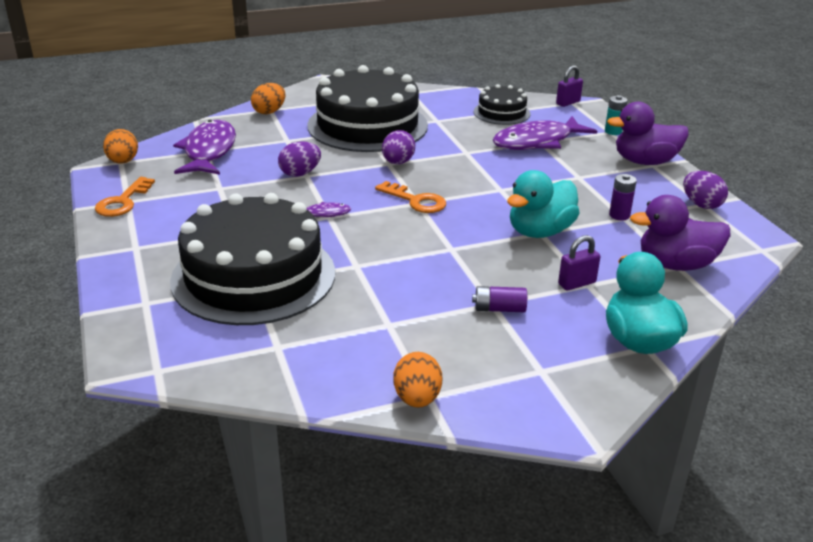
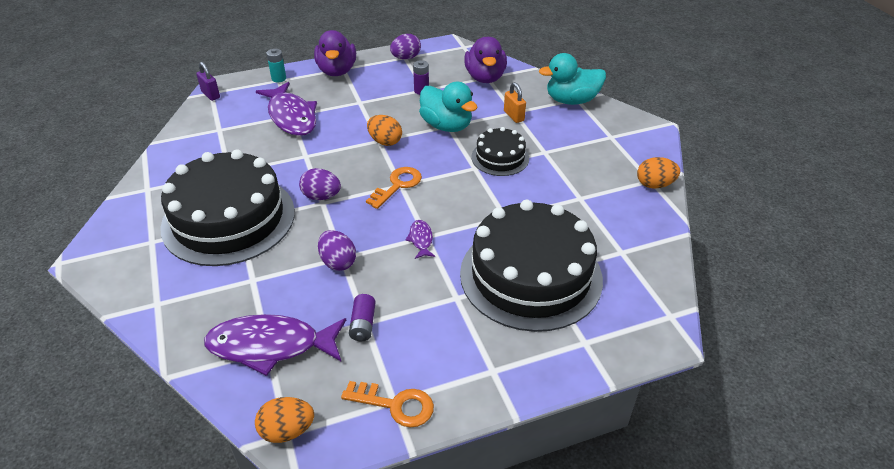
camera: 90 degrees left, 10 degrees up
orange egg [251,83,285,114] -> orange egg moved to [367,115,402,146]
purple battery [472,286,527,312] -> purple battery moved to [349,294,376,341]
black cake [474,84,531,125] -> black cake moved to [471,127,529,176]
purple padlock [558,235,601,290] -> orange padlock [504,82,526,123]

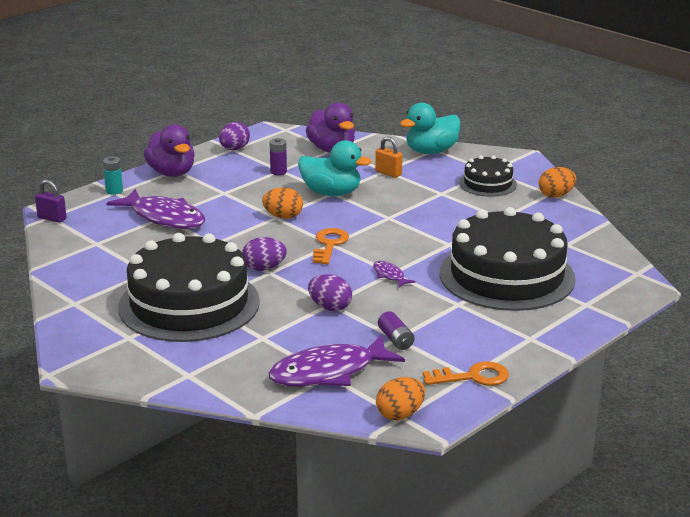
camera: 25 degrees left, 15 degrees down
black cake [471,127,529,176] -> black cake moved to [459,155,517,197]

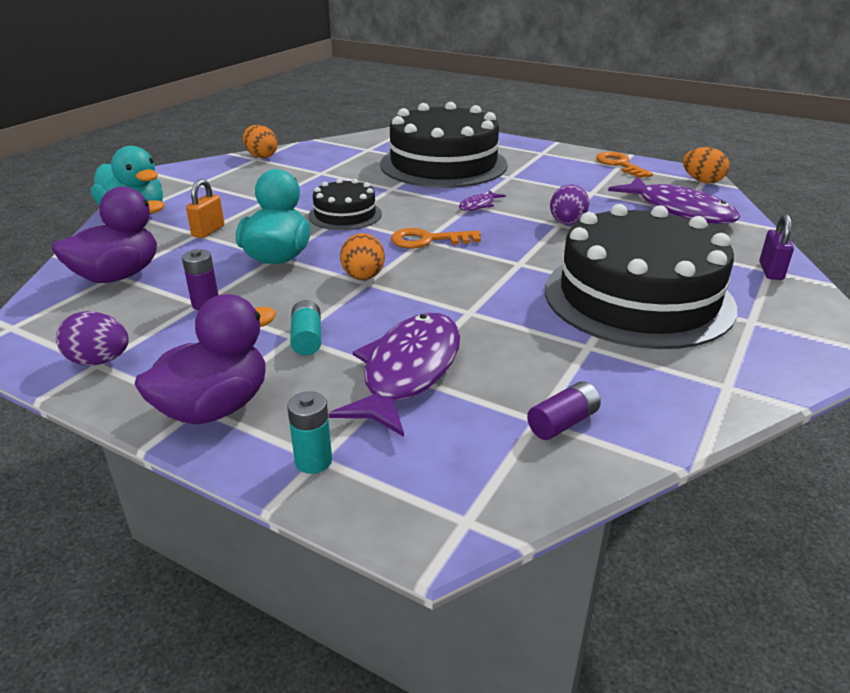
camera: 105 degrees left, 5 degrees up
purple padlock [35,180,67,223] -> purple padlock moved to [759,214,794,280]
purple egg [242,237,287,271] -> none
purple battery [378,311,415,350] -> purple battery moved to [527,381,601,440]
black cake [459,155,517,197] -> black cake moved to [308,178,382,230]
none -> turquoise battery [290,300,321,355]

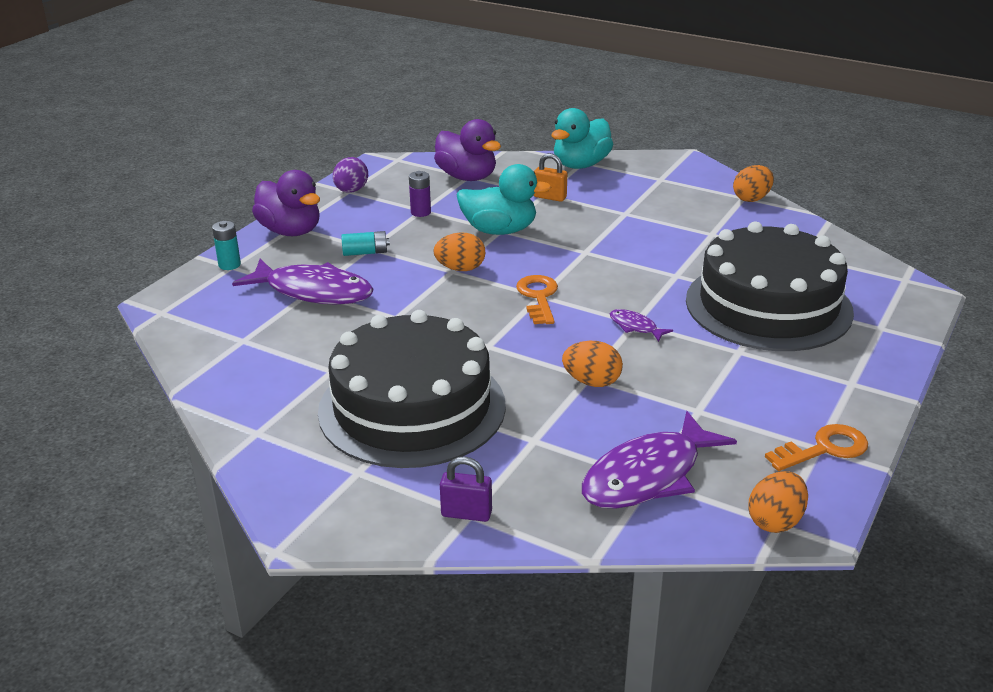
camera: 90 degrees right, 0 degrees up
black cake [308,178,382,230] -> none
purple battery [527,381,601,440] -> none
purple egg [550,185,589,225] -> orange egg [562,341,623,387]

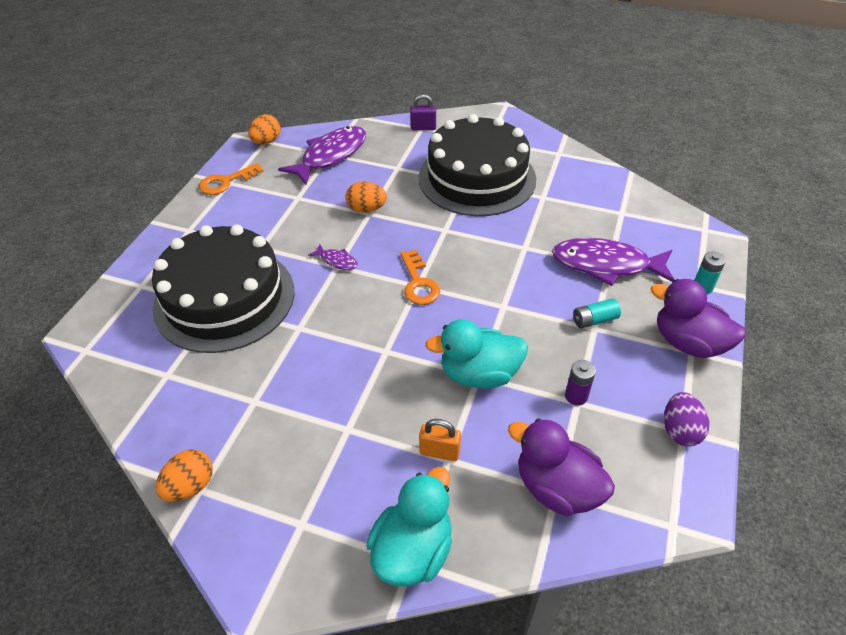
camera: 170 degrees right, 15 degrees up
orange egg [433,232,485,271] -> none

